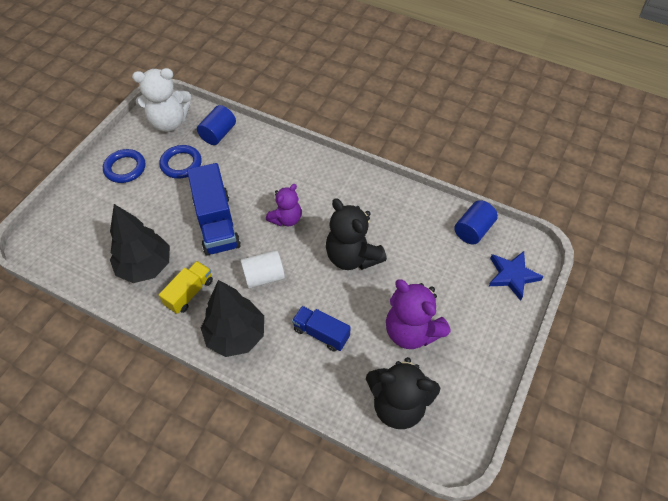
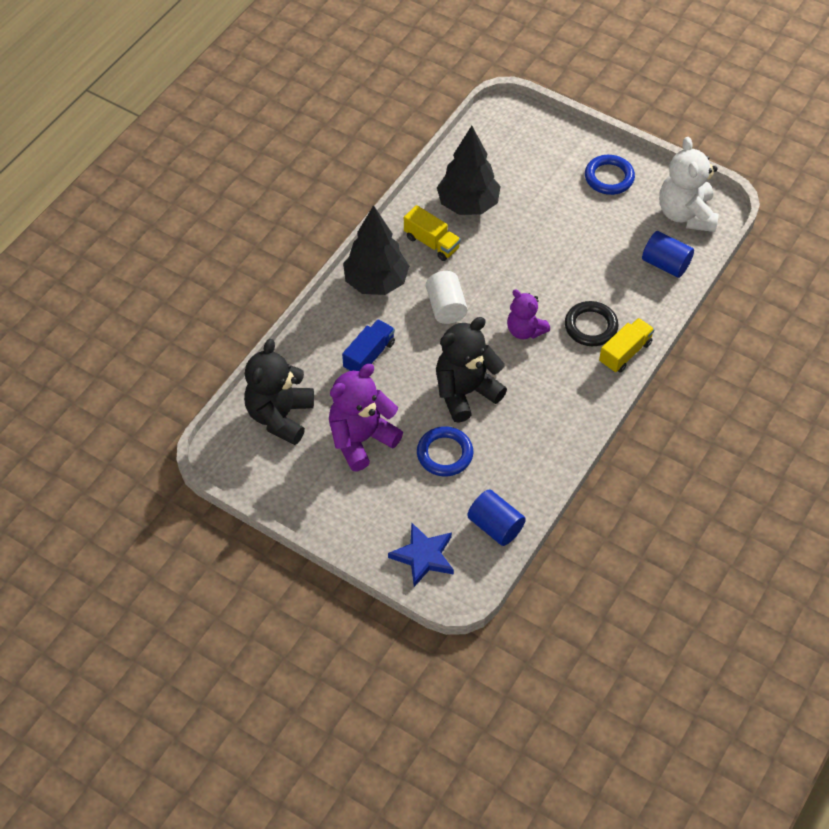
camera: 95 degrees right, 0 degrees up
blue ring [159,145,202,179] -> blue ring moved to [417,426,474,477]
blue truck [187,163,241,256] -> none
none -> black ring [565,301,619,346]
none -> yellow truck [599,318,655,373]

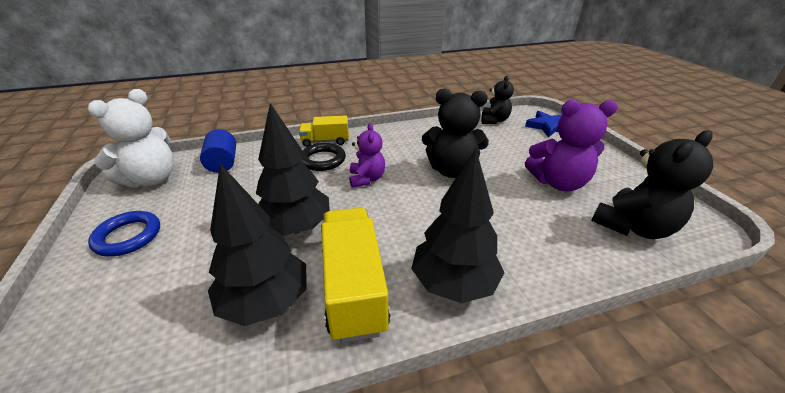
camera: 140 degrees left, 20 degrees down
blue truck [342,319,395,371] -> none
yellow truck [404,205,461,261] -> yellow truck [321,207,390,343], size x1.70
blue ring [417,426,474,477] -> none
white cylinder [426,271,468,324] -> none
blue cylinder [467,489,526,546] -> black teddy bear [481,76,514,124]
none -> black tree [256,103,330,236]

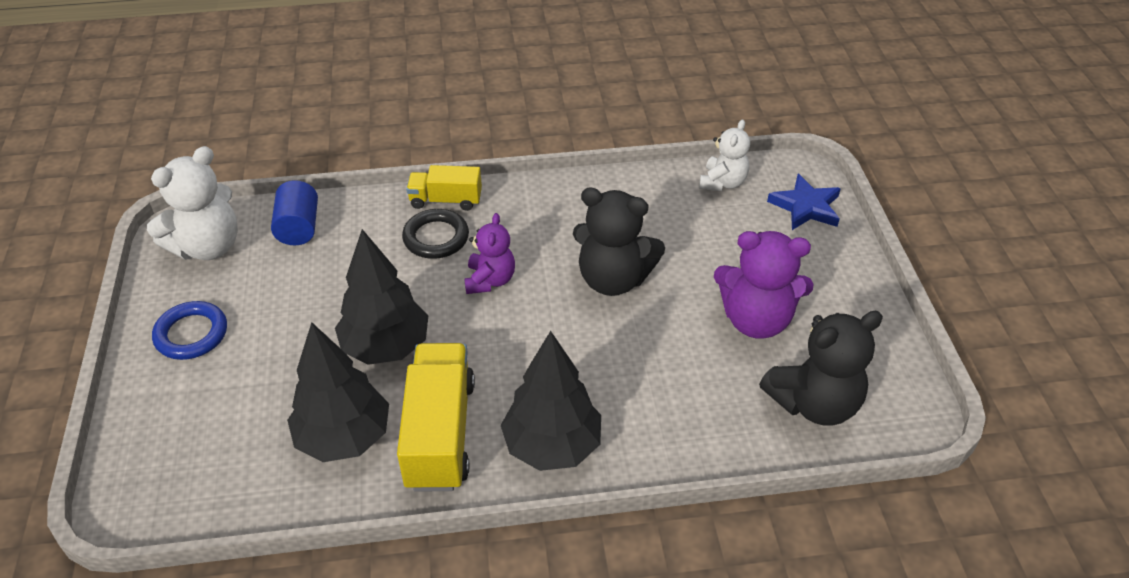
camera: 10 degrees right, 10 degrees up
black teddy bear [481,76,514,124] -> white teddy bear [699,120,750,191]

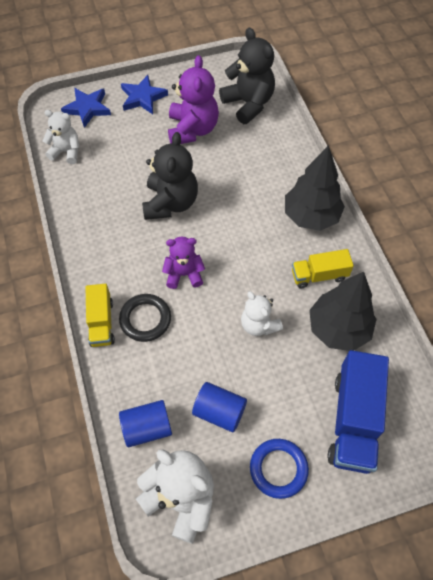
camera: 100 degrees left, 15 degrees up
black tree [335,229,429,365] -> white teddy bear [241,291,283,336]
yellow truck [397,343,475,492] -> yellow truck [292,249,354,288], size x0.59
none -> blue star [121,75,168,114]
none -> blue cylinder [192,382,247,432]
none -> blue truck [327,350,389,474]

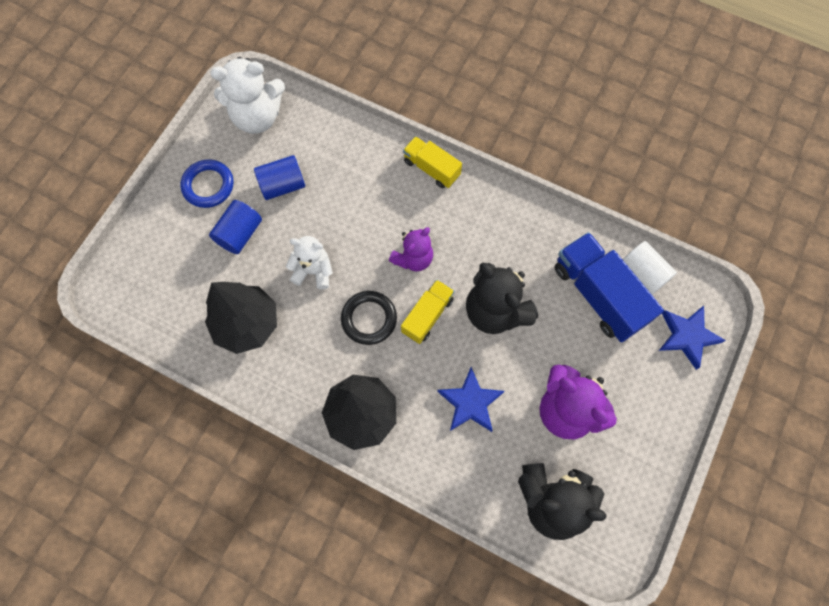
camera: 135 degrees right, 10 degrees up
white teddy bear [43,110,80,164] -> white cylinder [623,241,677,295]
black ring [119,294,171,342] -> black ring moved to [341,291,397,345]
blue cylinder [119,400,172,447] -> blue cylinder moved to [209,200,262,254]
blue star [121,75,168,114] -> blue star moved to [437,367,505,432]
yellow truck [292,249,354,288] -> yellow truck moved to [401,280,455,344]
blue truck [327,350,389,474] -> blue truck moved to [555,232,664,342]

